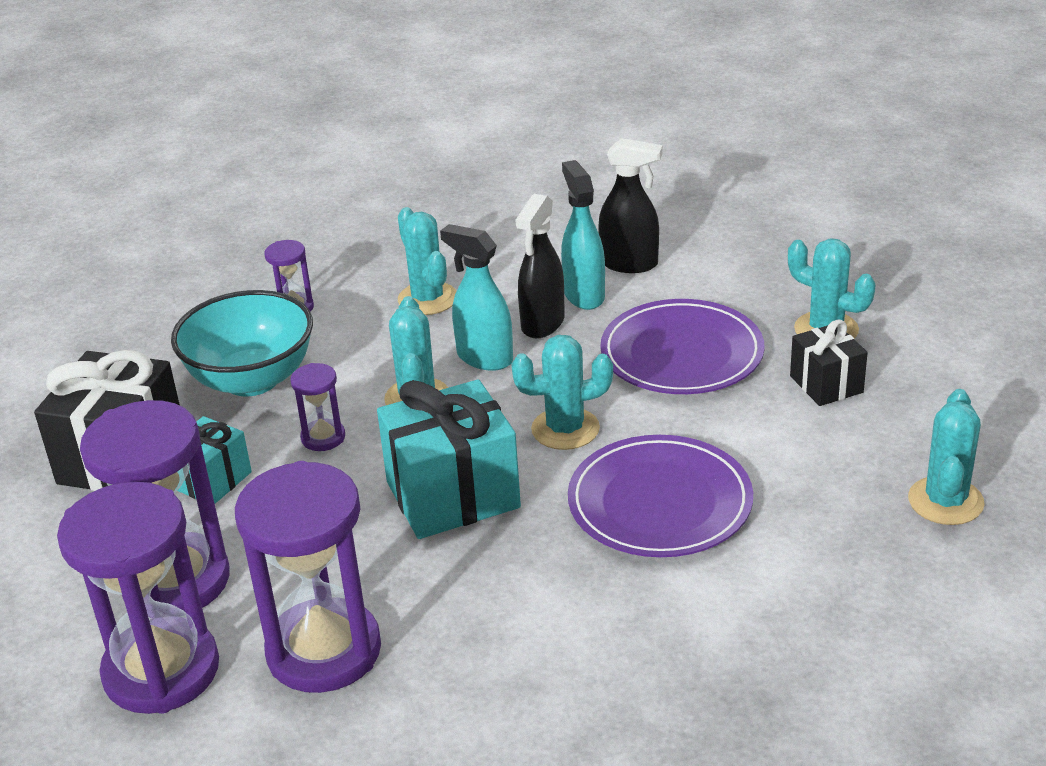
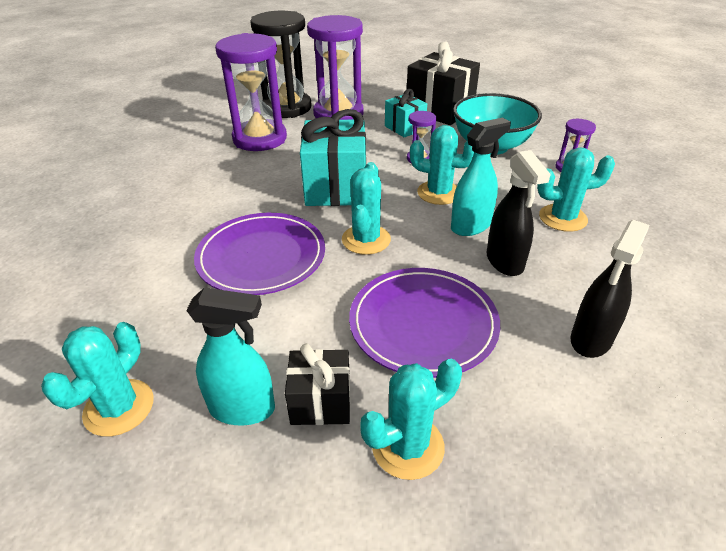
camera: 110 degrees right, 5 degrees up
purple hourglass [57,481,219,714] -> black hourglass [250,11,312,118]
black spray bottle [516,194,565,338] -> black spray bottle turned 150 degrees counterclockwise [487,150,551,276]
turquoise spray bottle [561,160,605,310] -> turquoise spray bottle moved to [186,287,275,425]
turquoise cactus [908,389,985,525] -> turquoise cactus turned 75 degrees clockwise [41,322,154,436]

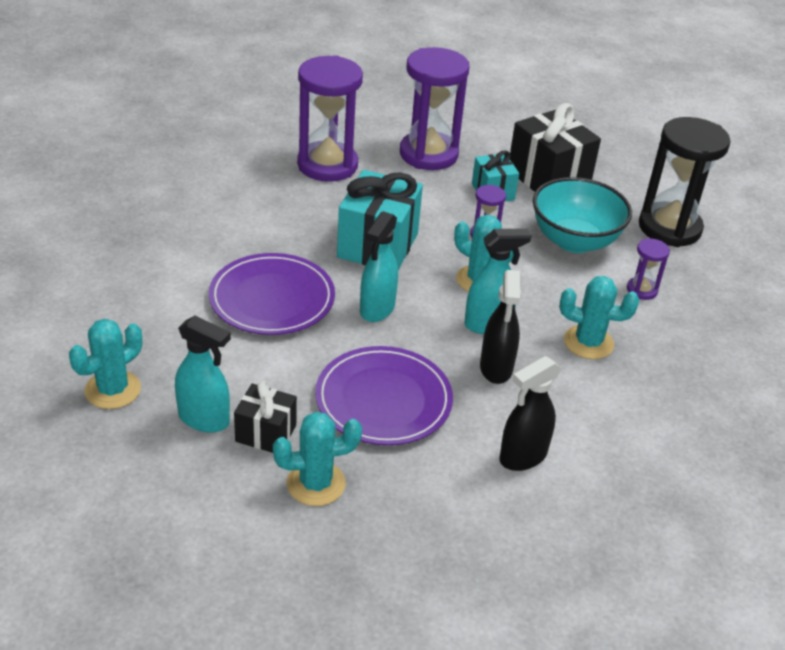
camera: 15 degrees right, 0 degrees up
black hourglass [250,11,312,118] -> black hourglass moved to [639,117,731,247]
turquoise cactus [342,162,391,255] -> turquoise spray bottle [360,211,398,322]

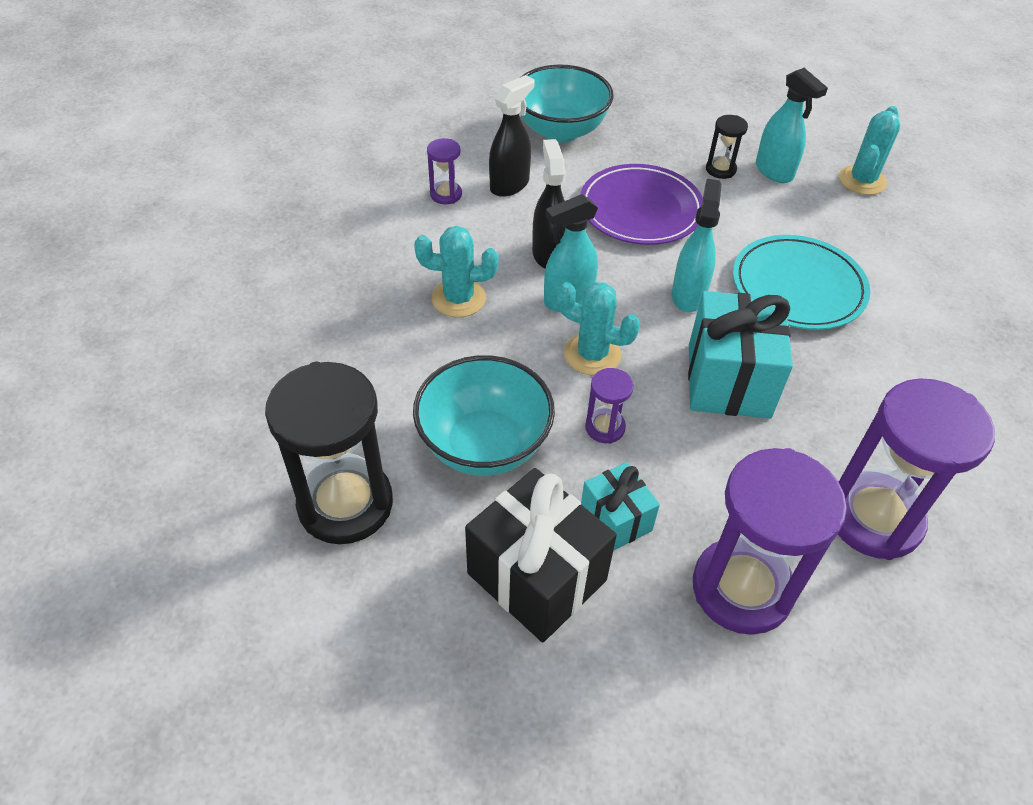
camera: 170 degrees right, 10 degrees up
turquoise spray bottle [175,316,231,433] -> turquoise spray bottle turned 135 degrees counterclockwise [756,68,828,183]
purple plate [209,253,335,335] -> turquoise plate [733,235,870,330]
black gift [234,381,297,453] -> black hourglass [706,115,748,179]
turquoise cactus [273,412,362,506] -> none
purple hourglass [627,238,670,300] -> purple hourglass moved to [427,138,462,204]
none -> turquoise bowl [521,65,614,142]

